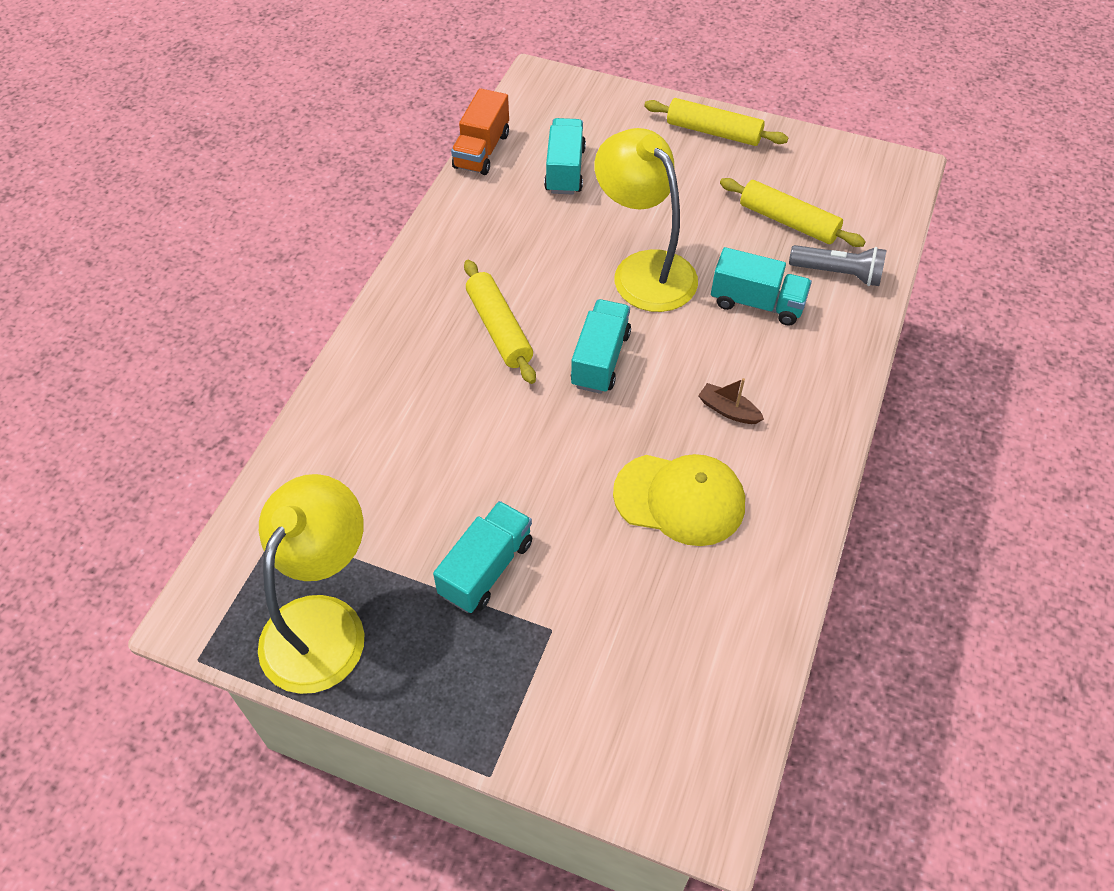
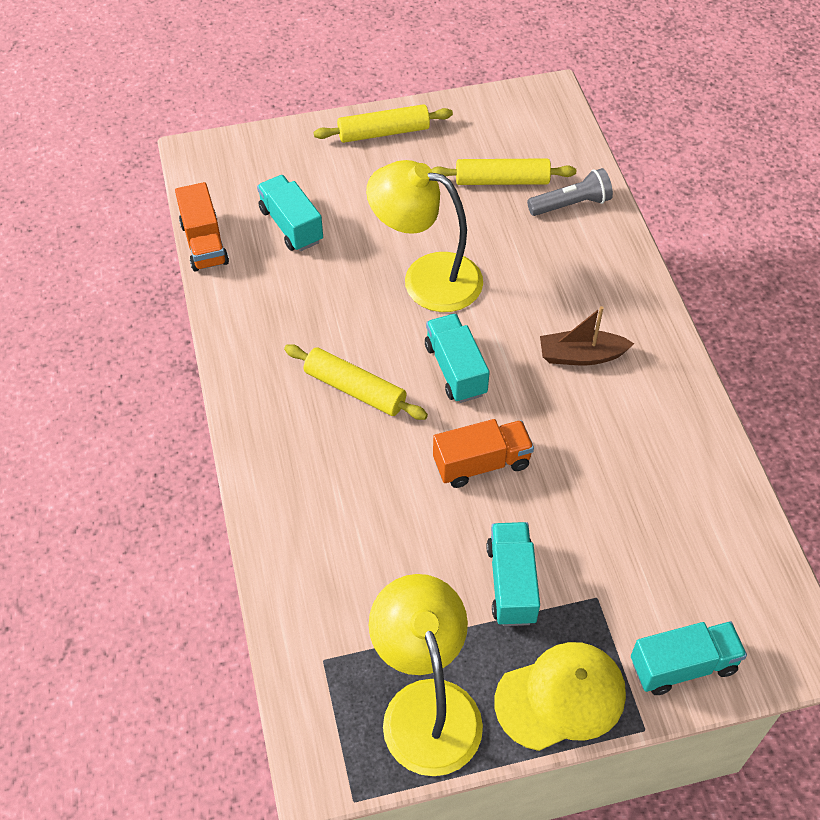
camera: 35 degrees left, 0 degrees up
yellow cap [613,454,745,546] -> yellow cap moved to [495,642,626,751]
brown boat [698,378,764,424] -> brown boat [540,306,634,365], size x1.51
turquoise truck [711,247,812,326] -> turquoise truck moved to [631,621,747,695]
none -> orange truck [433,419,534,488]

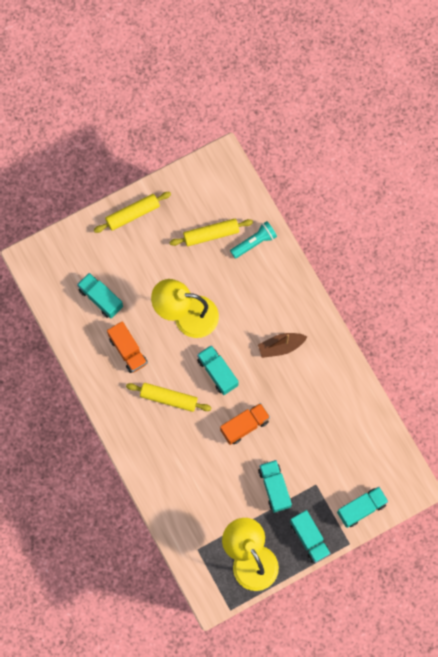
camera: 15 degrees left, 20 degrees up
orange truck [175,182,229,272] -> orange truck moved to [107,321,148,373]
yellow cap [495,642,626,751] -> turquoise truck [290,510,331,563]
grey flashlight [527,168,613,216] -> turquoise flashlight [230,221,277,259]

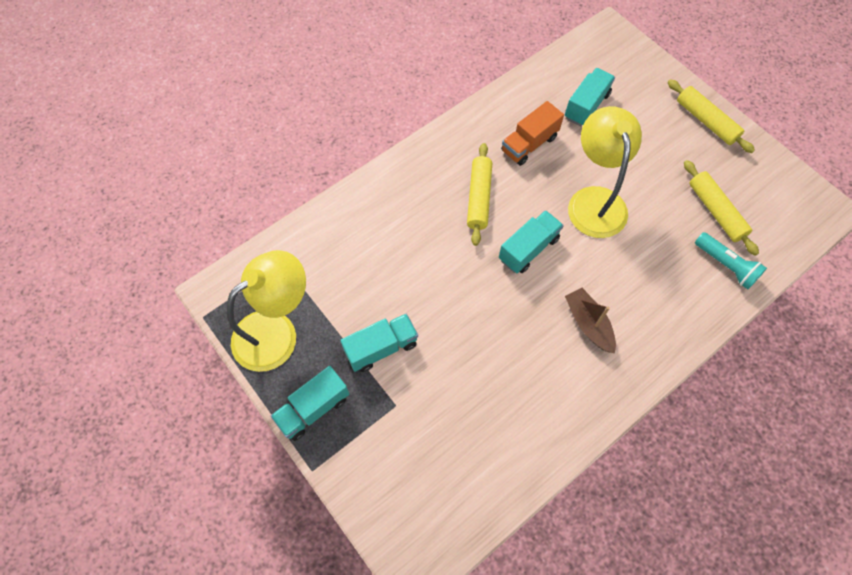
camera: 80 degrees right, 10 degrees down
orange truck [220,403,270,445] -> none
turquoise truck [337,487,388,528] -> none

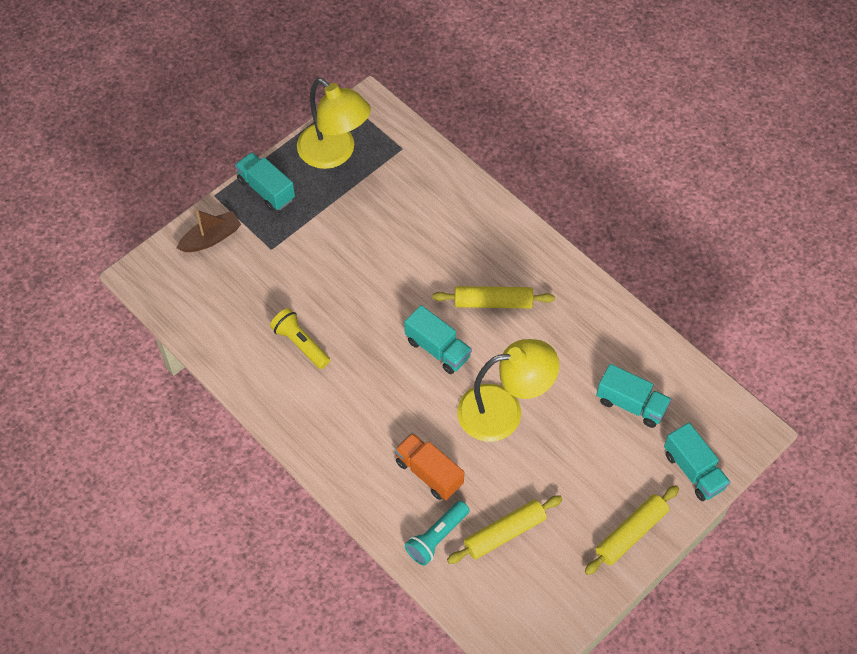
camera: 85 degrees right, 5 degrees down
turquoise truck [340,314,418,372] -> turquoise truck moved to [664,423,730,501]
orange truck [501,101,564,166] -> orange truck moved to [395,433,464,500]
brown boat [565,288,616,354] -> brown boat moved to [177,209,241,252]
none -> yellow flashlight [270,308,330,369]

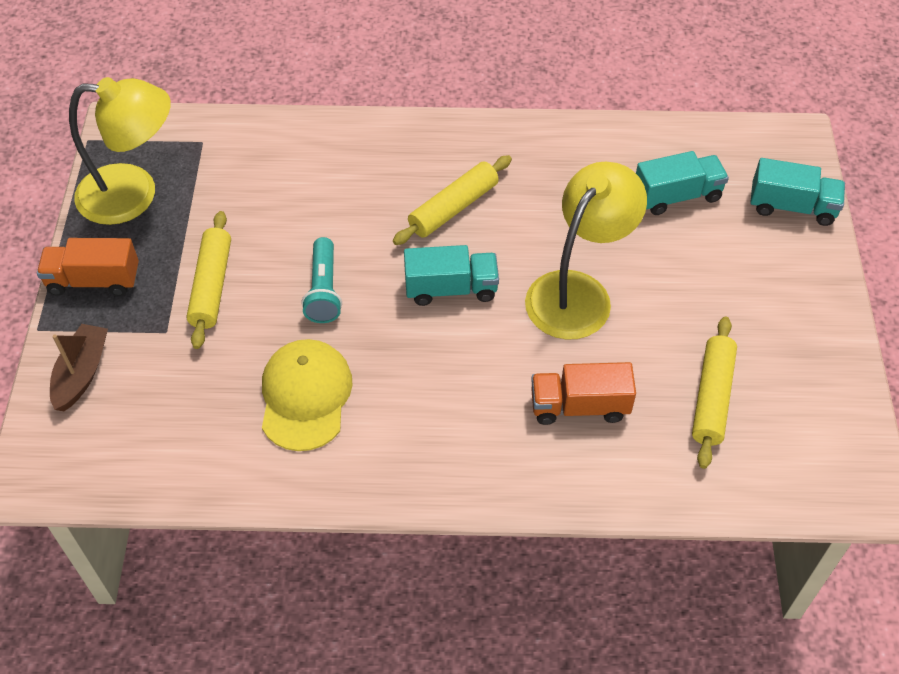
camera: 45 degrees left, 5 degrees down
turquoise truck [235,152,295,211] -> orange truck [37,238,139,296]
yellow flashlight [270,308,330,369] -> yellow cap [262,339,353,451]
turquoise flashlight [405,501,470,566] -> turquoise flashlight moved to [301,237,342,323]
yellow rolling pin [585,485,679,575] -> yellow rolling pin moved to [187,211,231,349]

